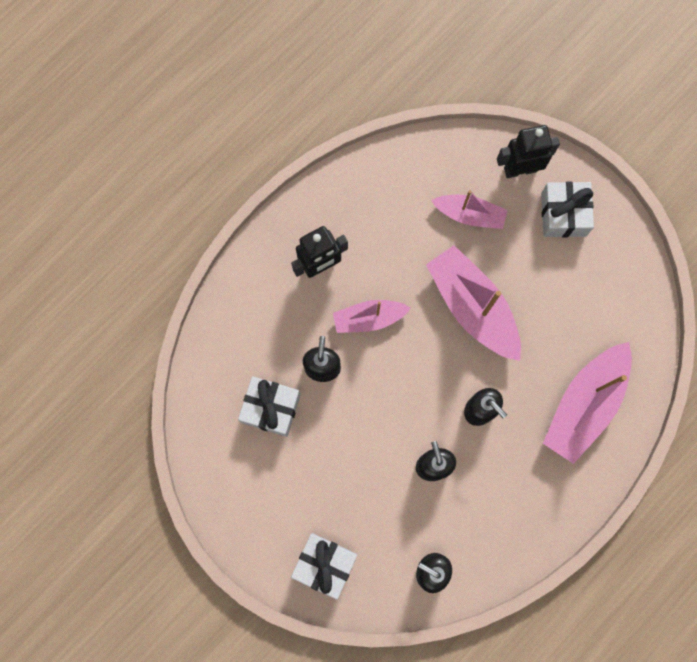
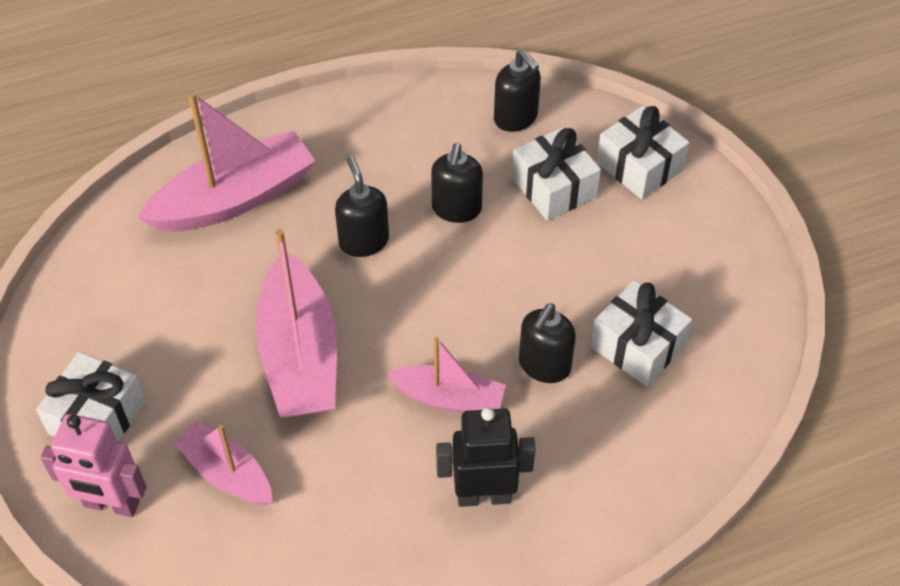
camera: 155 degrees left, 25 degrees down
black robot [497,125,560,178] -> pink robot [40,414,147,517]
none -> white gift [512,127,601,221]

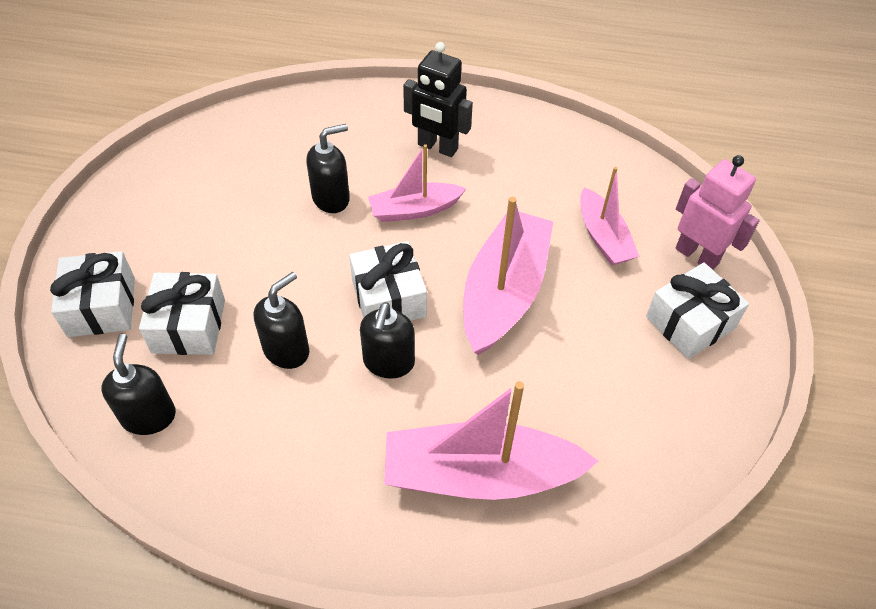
camera: 150 degrees left, 0 degrees up
pink boat [386,337,506,412] -> pink boat turned 60 degrees counterclockwise [368,144,466,222]
white gift [590,280,692,386] -> white gift moved to [349,241,427,321]

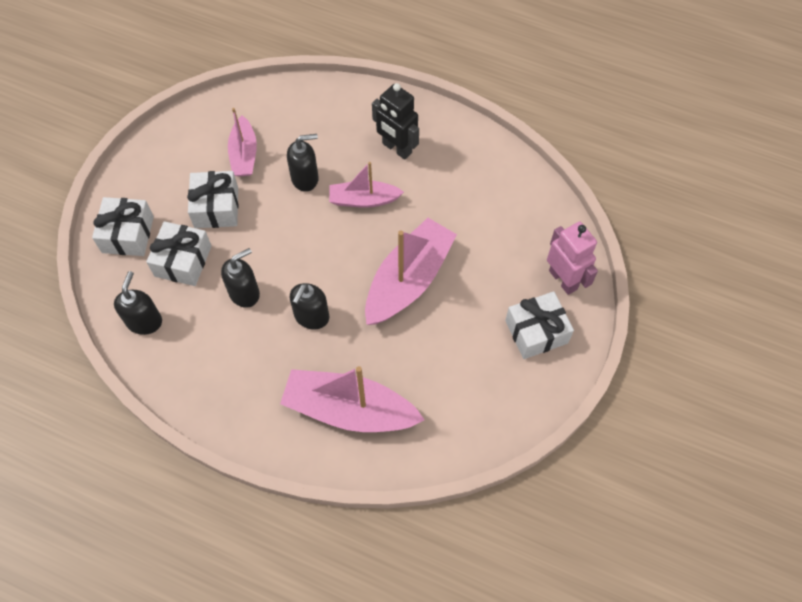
camera: 15 degrees right, 10 degrees up
white gift [349,241,427,321] -> white gift moved to [187,171,238,228]
pink boat [580,167,639,266] -> pink boat moved to [228,108,257,176]

